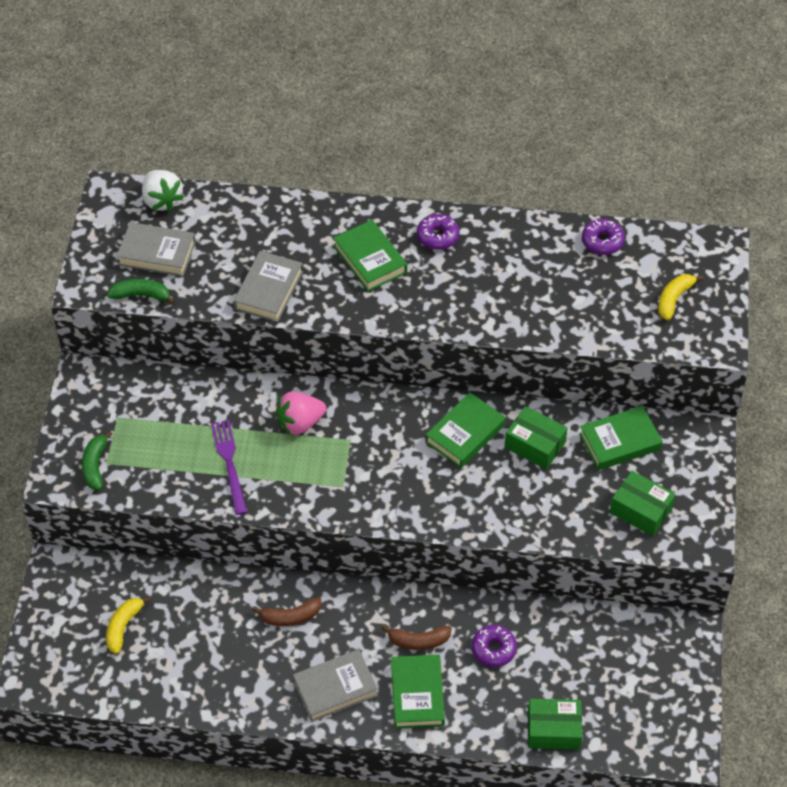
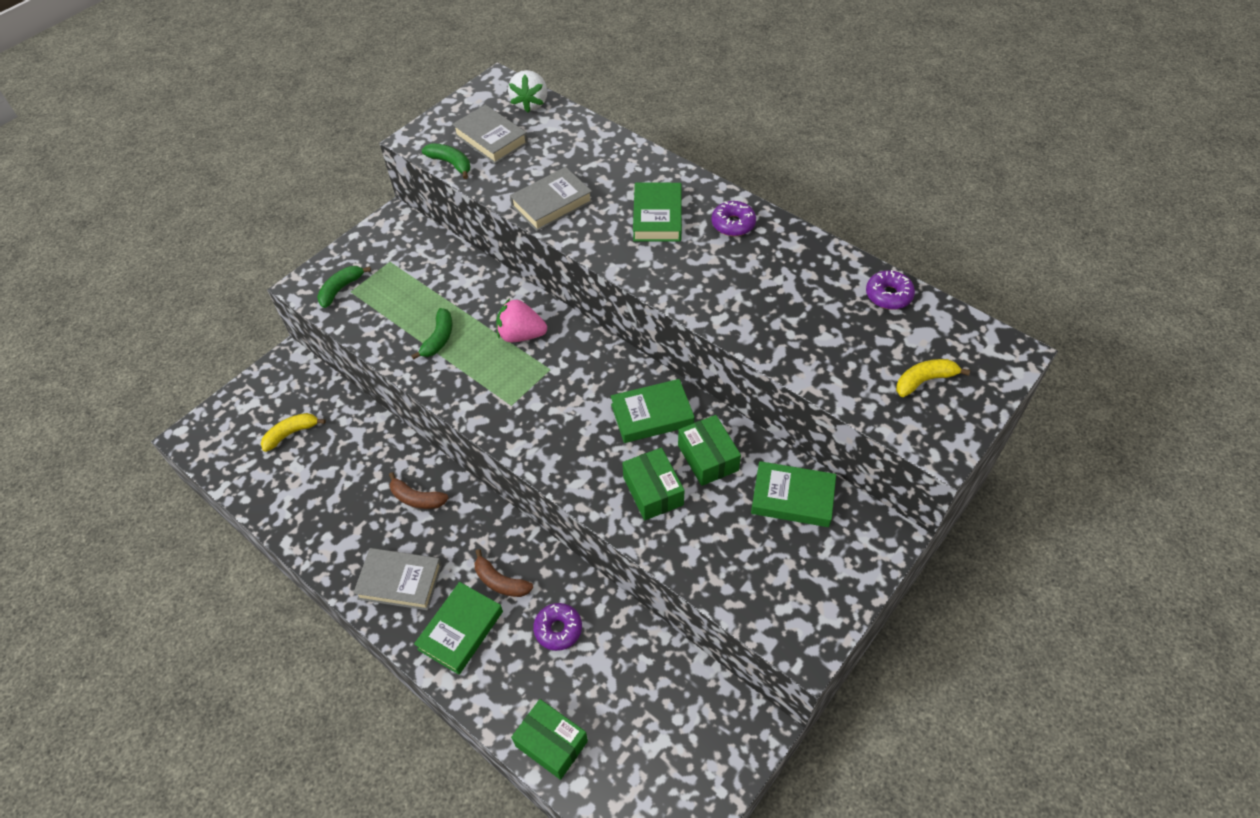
camera: 35 degrees right, 0 degrees up
purple fork [211,420,247,515] -> green banana [411,308,452,360]
green box [610,471,675,536] -> green box moved to [622,448,685,520]

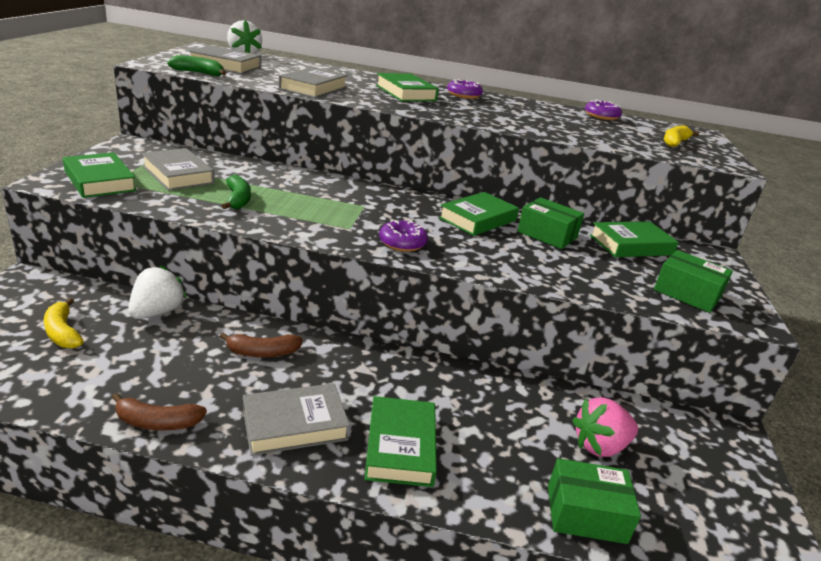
camera: 35 degrees left, 25 degrees down
yellow banana [261,413,326,452] -> yellow banana turned 60 degrees counterclockwise [44,298,84,348]
green banana [317,266,371,308] -> green book [63,152,137,198]
brown banana [474,549,533,597] -> brown banana moved to [112,393,207,430]
pink strawberry [497,298,547,342] -> pink strawberry moved to [572,397,638,457]
purple donut [533,603,582,651] -> purple donut moved to [379,220,428,252]
green box [622,448,685,520] -> green box moved to [654,250,733,313]
none -> white strawberry [128,265,187,319]
none -> grey book [141,148,215,191]

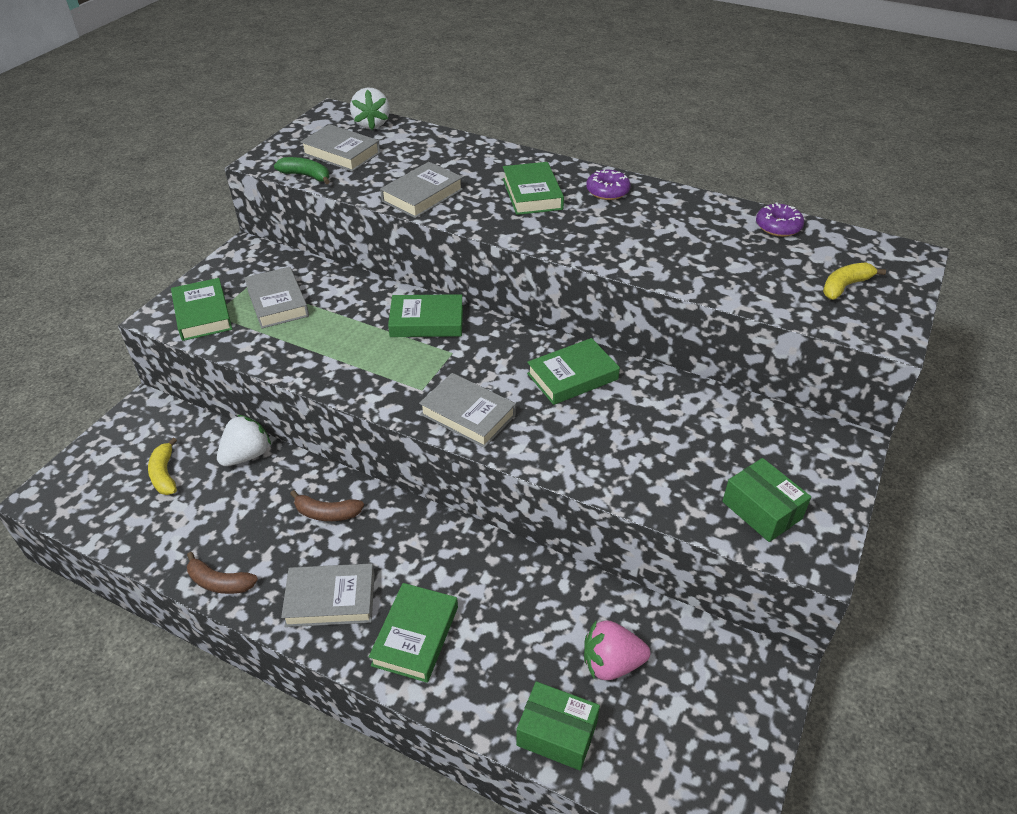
camera: 20 degrees right, 15 degrees up
green banana [221,175,251,209] -> none
purple donut [379,220,428,252] -> grey book [419,373,516,448]
green box [517,197,584,249] -> none
green book [590,221,679,257] -> green book moved to [388,294,463,337]

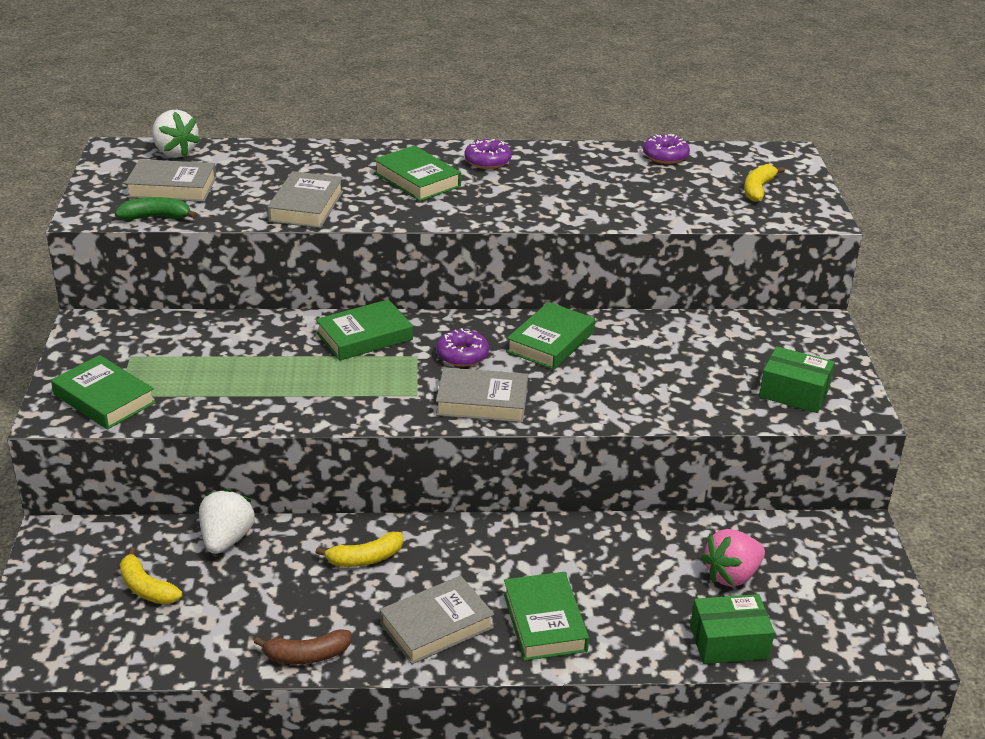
camera: 30 degrees left, 10 degrees down
grey book [244,267,309,328] -> none
brown banana [290,490,364,521] -> yellow banana [315,532,403,567]
none -> purple donut [436,328,489,367]

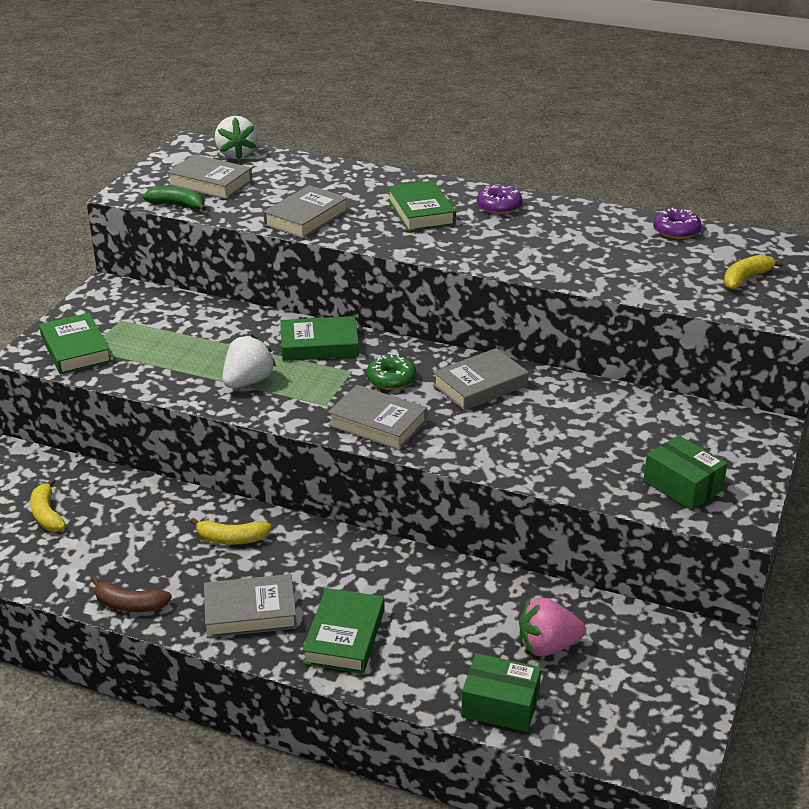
camera: 25 degrees right, 0 degrees up
white strawberry [199,488,255,554] -> white strawberry moved to [222,334,276,388]
purple donut [436,328,489,367] -> green donut [367,354,417,390]
green book [506,302,595,370] -> grey book [433,348,529,411]

